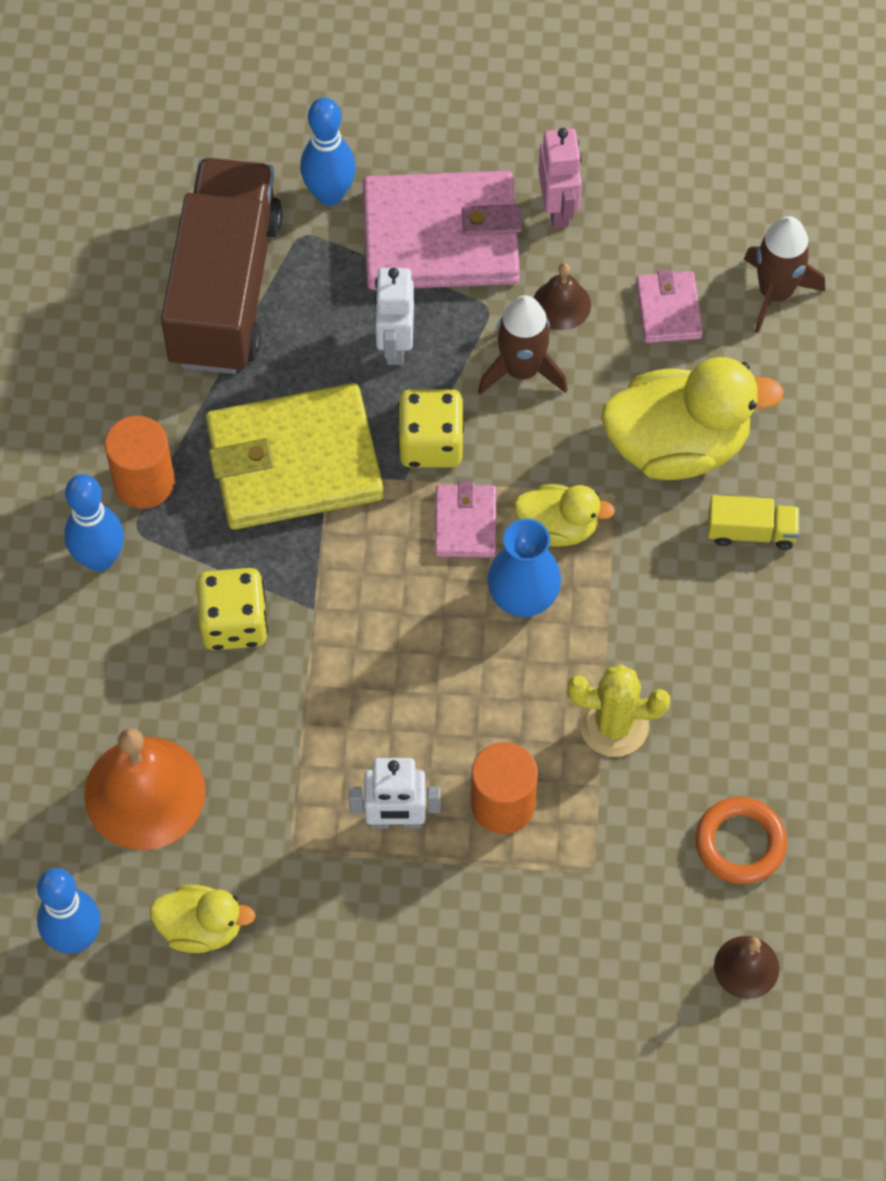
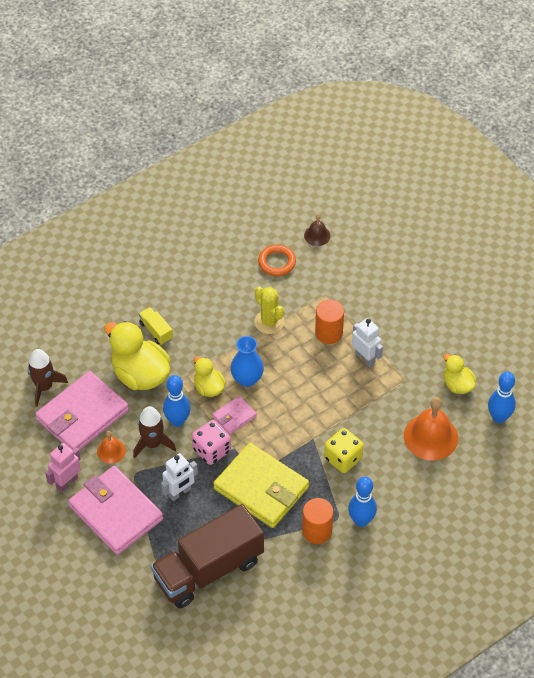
camera: 130 degrees left, 10 degrees down
blue bowling pin [300,97,356,206] -> blue bowling pin moved to [163,375,190,427]
yellow dice [398,389,464,468] -> pink dice [192,420,231,465]
brown bell [534,263,591,330] -> orange bell [97,431,126,464]
pink wallet [636,269,703,343] -> pink wallet [35,371,129,451], size x2.10

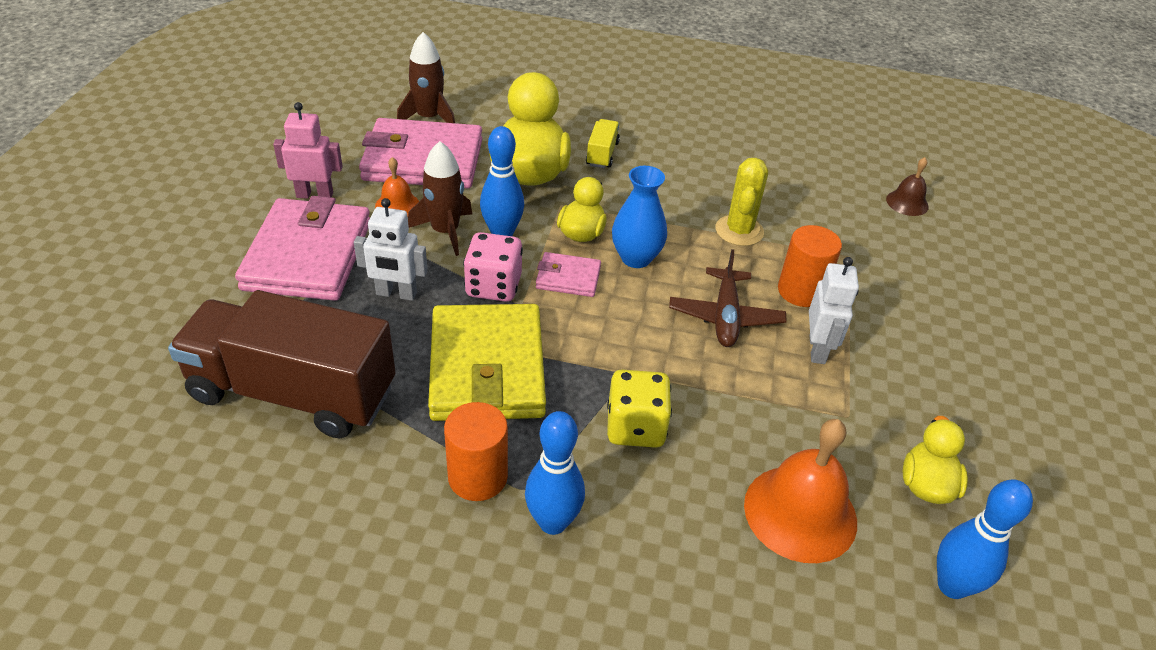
camera: 45 degrees right, 10 degrees down
orange ring [258,245,296,276] -> none
none -> brown plane [669,249,787,347]

